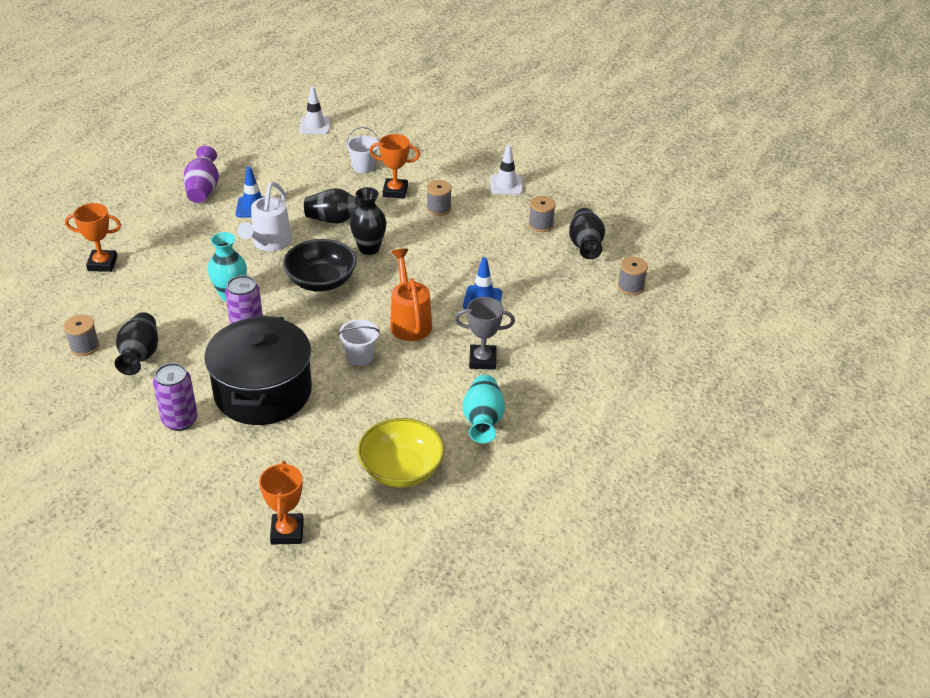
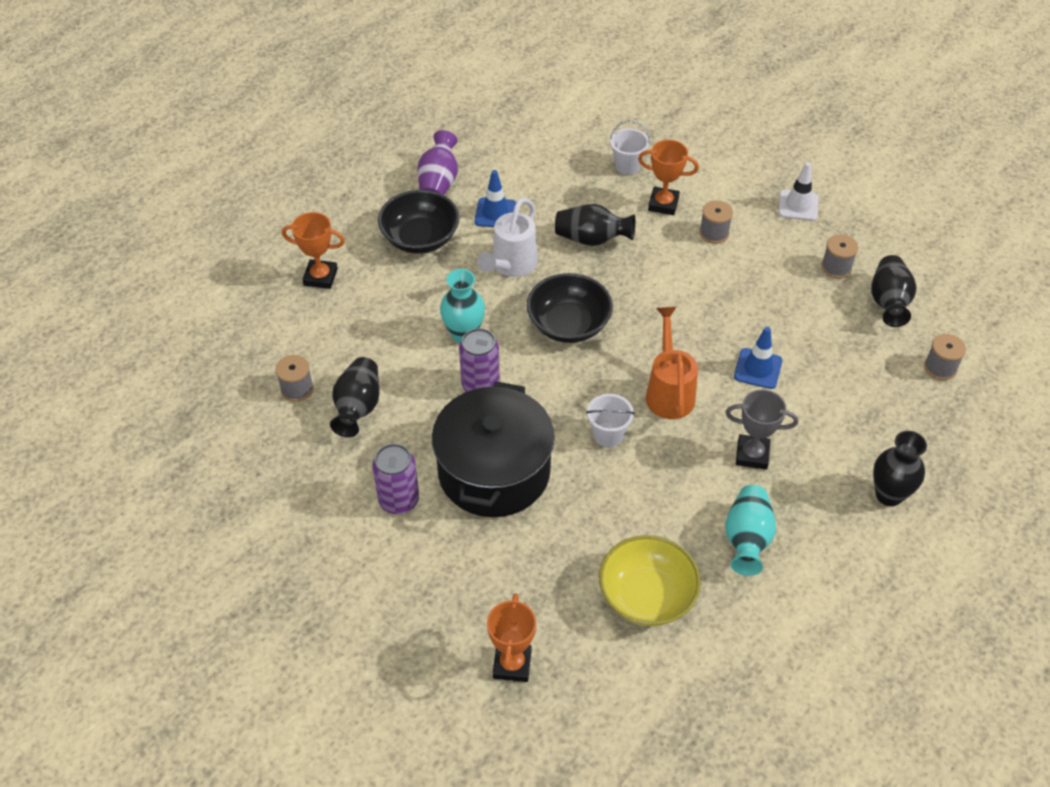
camera: 10 degrees right, 10 degrees up
white traffic cone [299,86,331,134] -> none
black vase [350,187,387,255] -> black vase moved to [873,431,927,506]
none -> black bowl [378,190,459,254]

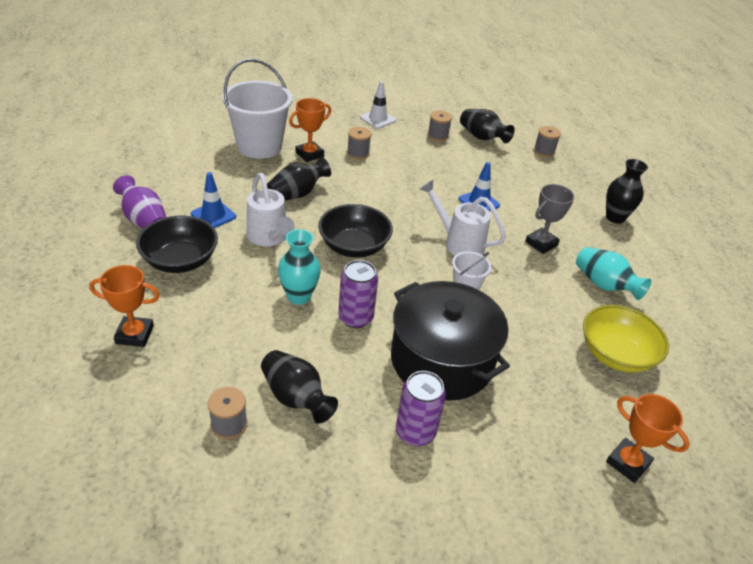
camera: 55 degrees left, 10 degrees down
orange trophy [282,212,345,289] -> orange trophy turned 45 degrees clockwise [89,265,160,347]
white bucket [610,120,650,175] -> white bucket [222,59,293,159], size x2.12
orange watering can [646,307,698,419] -> white watering can [420,180,506,256]

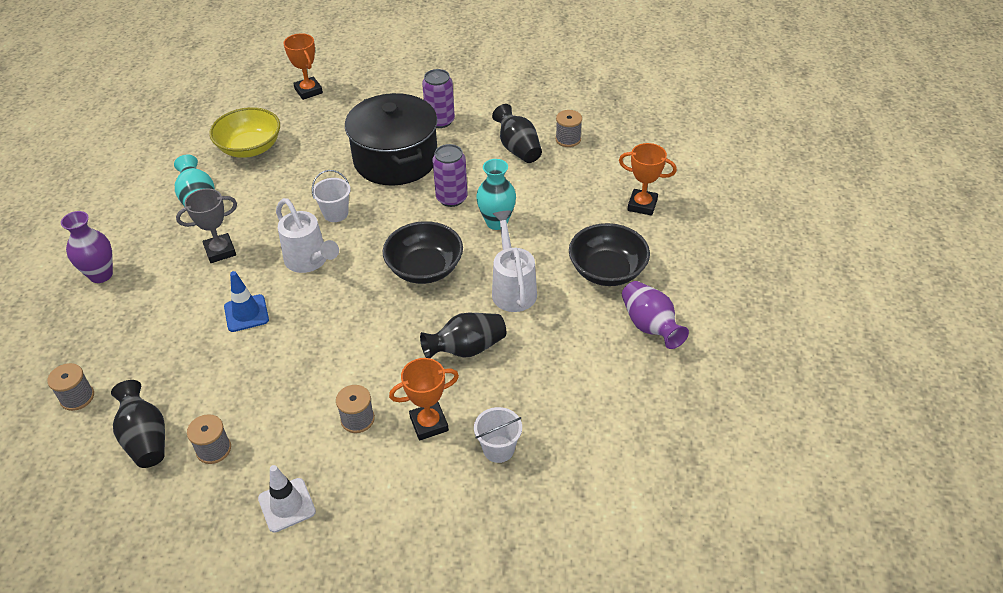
camera: 160 degrees left, 5 degrees up
blue traffic cone [191,172,236,228] -> none
white bucket [222,59,293,159] -> white bucket [474,407,522,463], size x0.47
black vase [606,159,648,224] -> purple vase [61,211,113,283]

